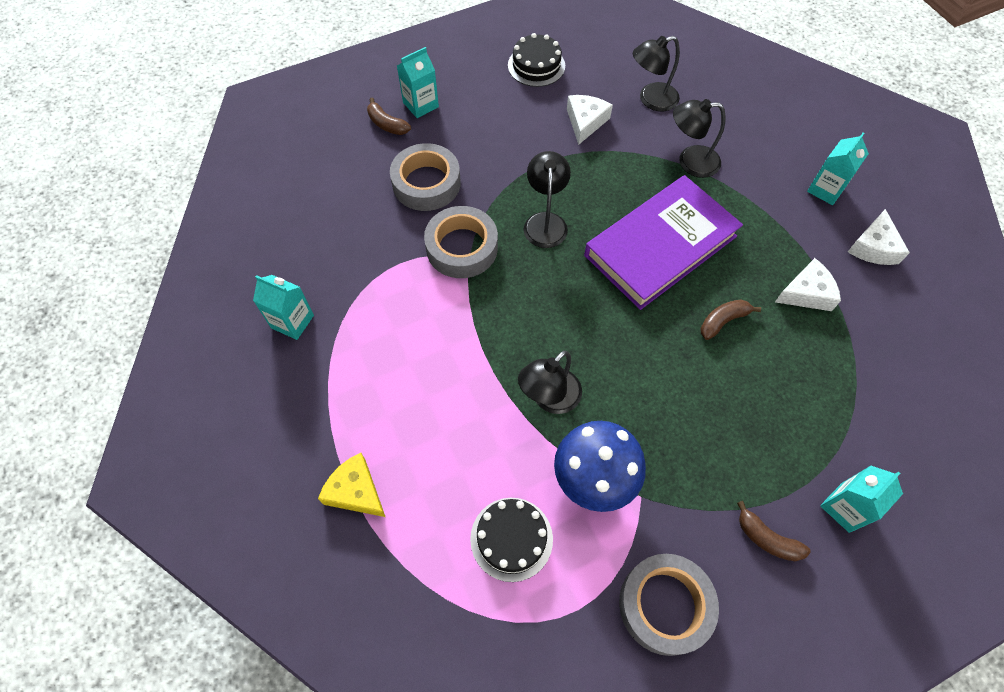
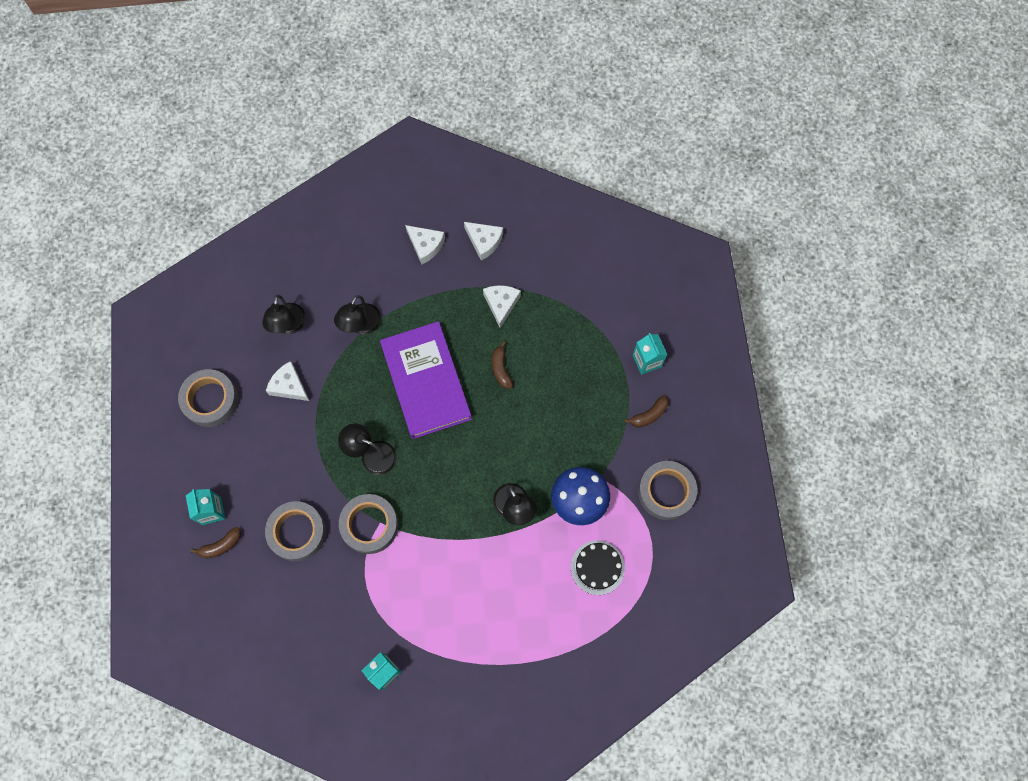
camera: 70 degrees left, 10 degrees up
yellow cheese [318,453,385,517] -> none
black cake [508,33,565,87] -> grey tape [178,369,238,427]
turquoise carton [807,132,869,205] -> white cheese [405,225,445,264]

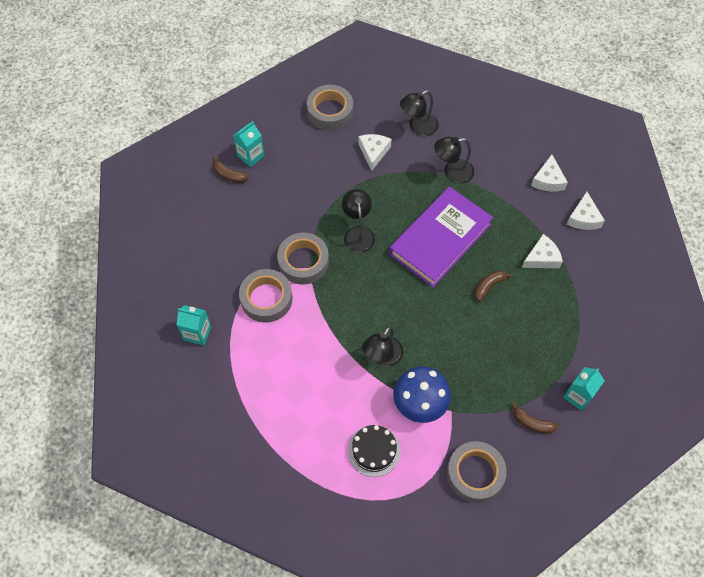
camera: 60 degrees right, 10 degrees down
grey tape [265,501,326,561] -> grey tape moved to [239,269,292,323]

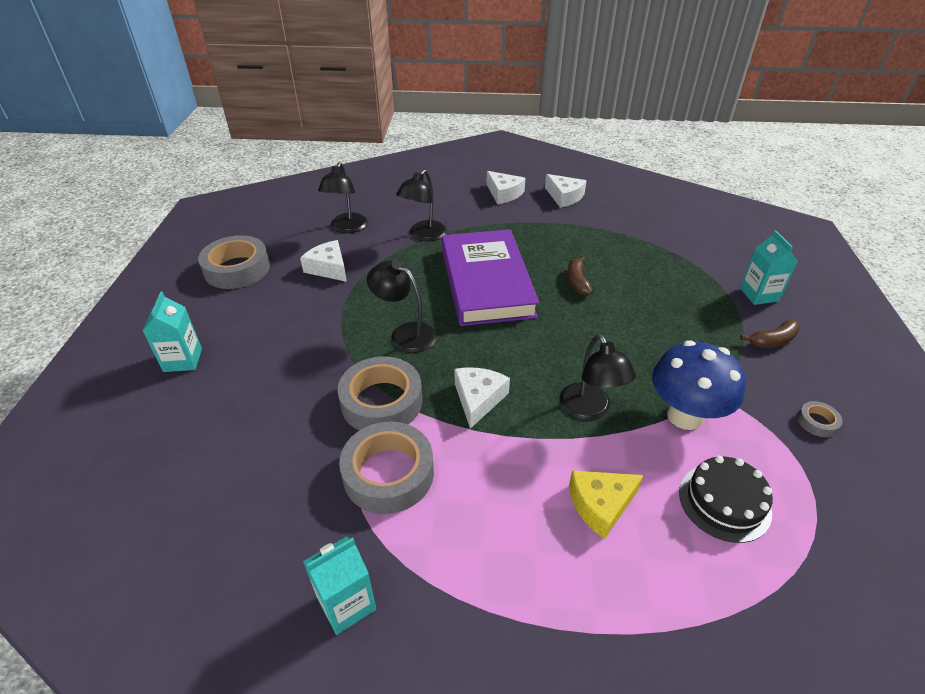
camera: 50 degrees left, 20 degrees down
brown banana [213,157,249,183] -> none
grey tape [447,441,507,503] -> grey tape [797,401,842,437], size x0.44
white cheese [522,234,563,268] -> white cheese moved to [455,367,510,429]
none -> yellow cheese [569,470,644,539]

